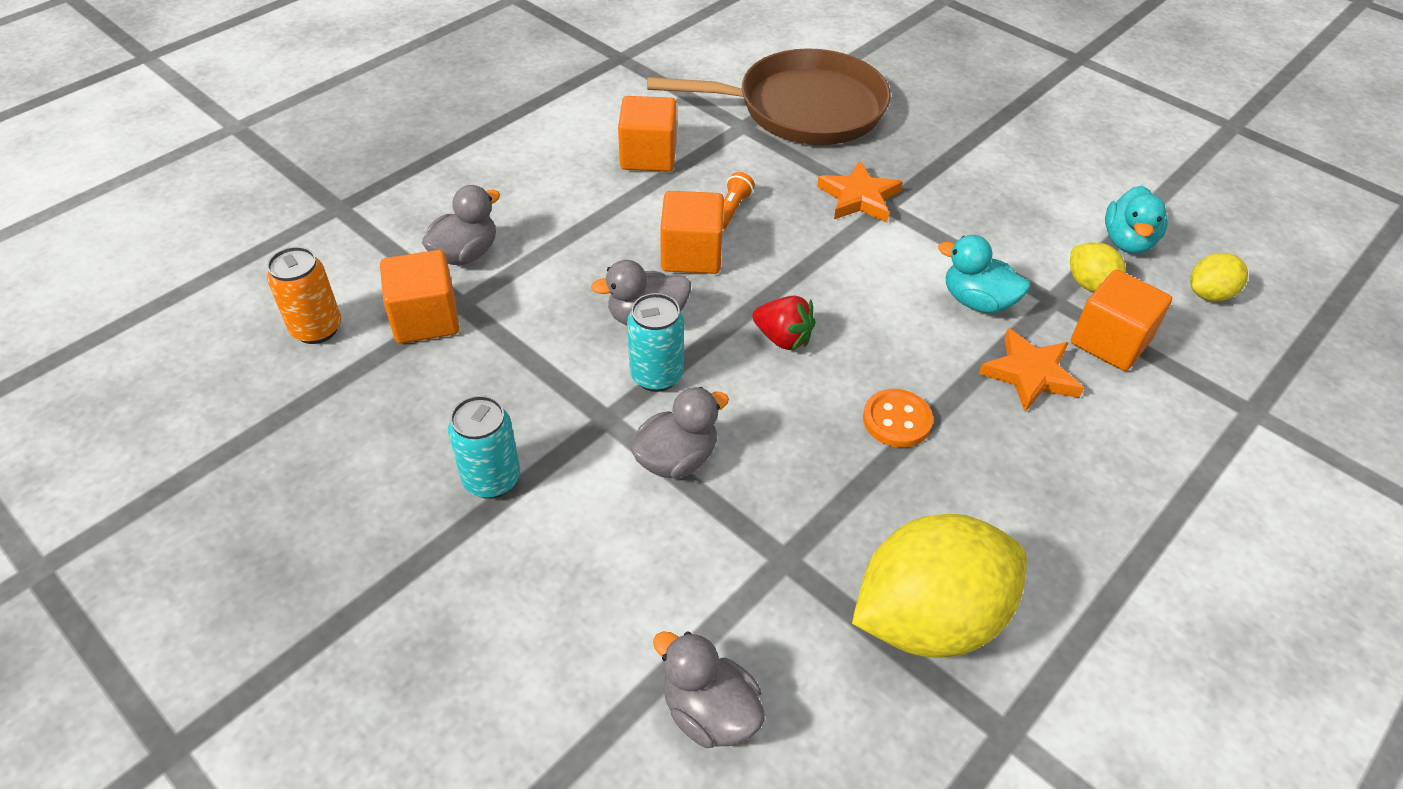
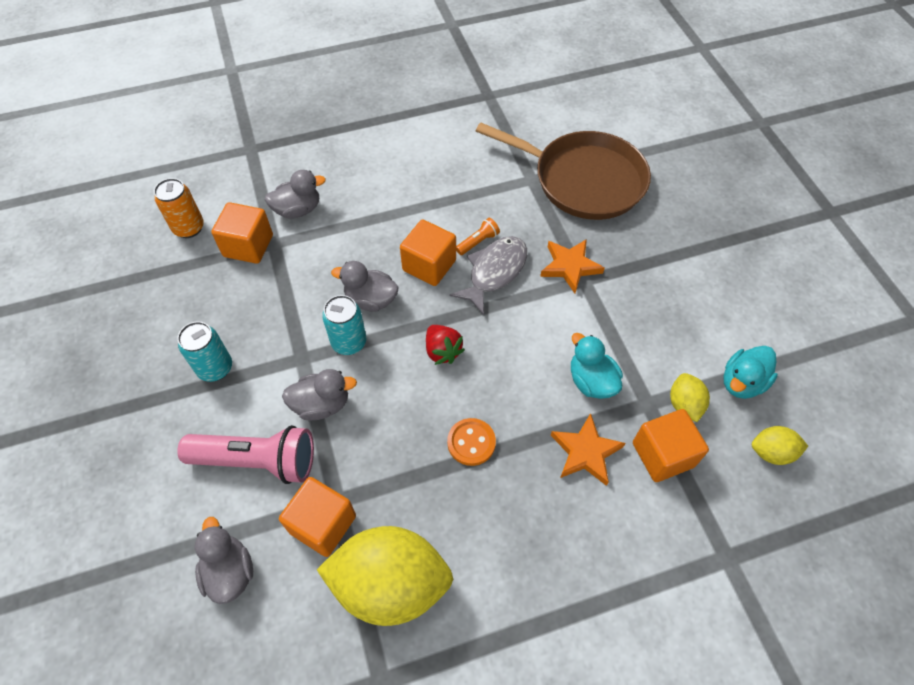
camera: 30 degrees right, 10 degrees up
orange cube [618,96,677,172] -> orange cube moved to [279,477,356,557]
none -> pink flashlight [177,425,314,484]
none -> grey fish [450,236,527,315]

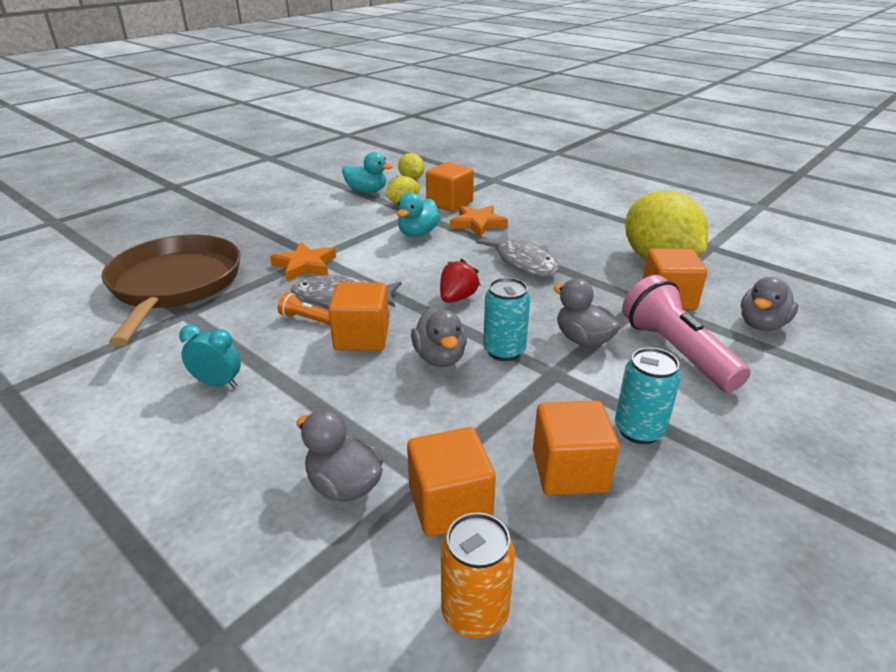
camera: 120 degrees left, 25 degrees down
orange button [447,418,496,466] -> grey fish [476,231,559,276]
none -> turquoise clock [179,324,241,388]
none -> orange cube [533,400,619,496]

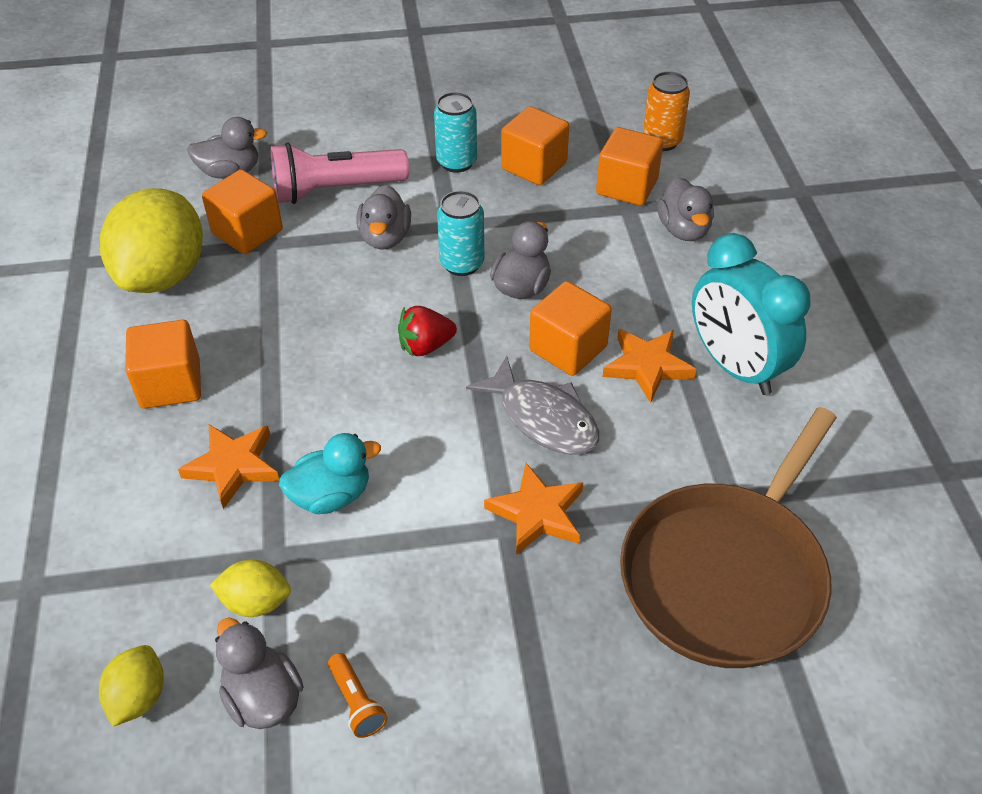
camera: 140 degrees left, 15 degrees up
turquoise clock [179,324,241,388] -> turquoise clock [692,233,810,395], size x2.02
orange flashlight [278,293,330,325] -> orange flashlight moved to [328,653,388,738]
turquoise duck [342,152,393,193] -> grey duck [215,618,304,729]
orange cube [426,162,474,212] -> orange cube moved to [125,320,201,409]
grey fish [476,231,559,276] -> none
pink flashlight [622,275,751,392] -> pink flashlight turned 60 degrees clockwise [271,142,409,204]
none -> orange star [602,329,696,403]

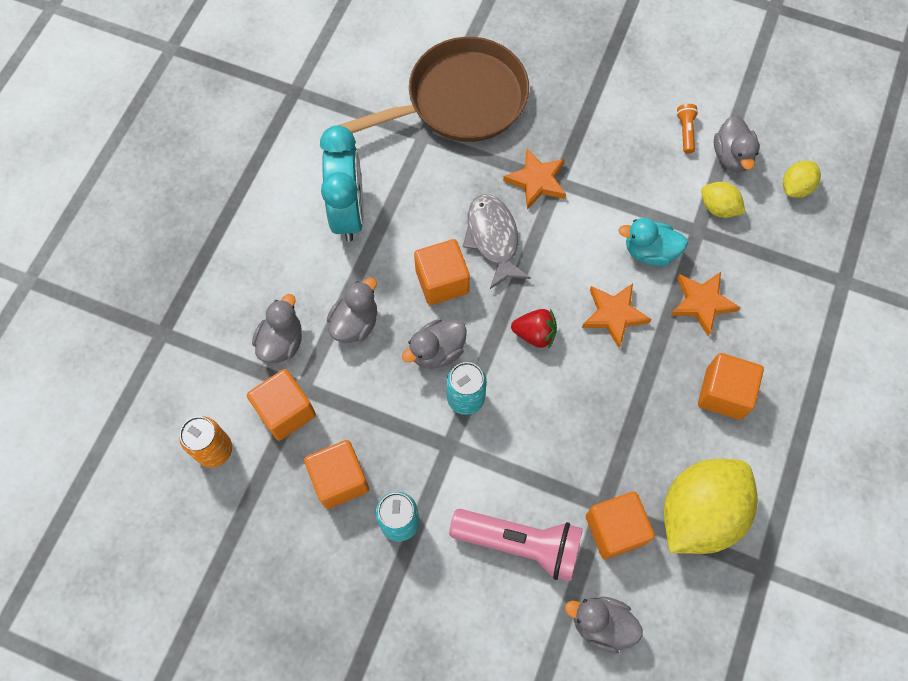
camera: 150 degrees left, 20 degrees up
grey duck [356,185,411,250] -> grey duck moved to [327,277,377,343]
orange star [602,329,696,403] -> orange star moved to [582,283,652,348]

